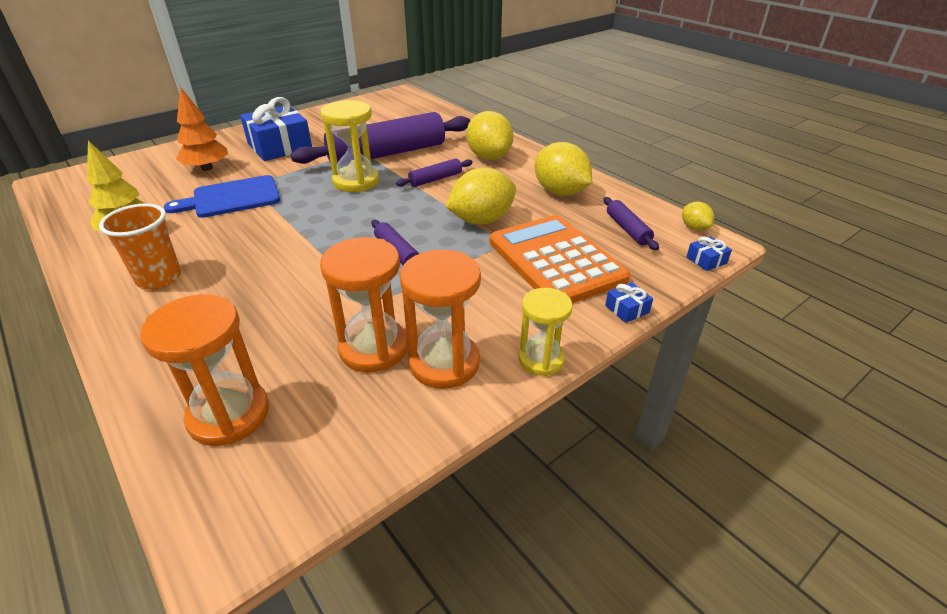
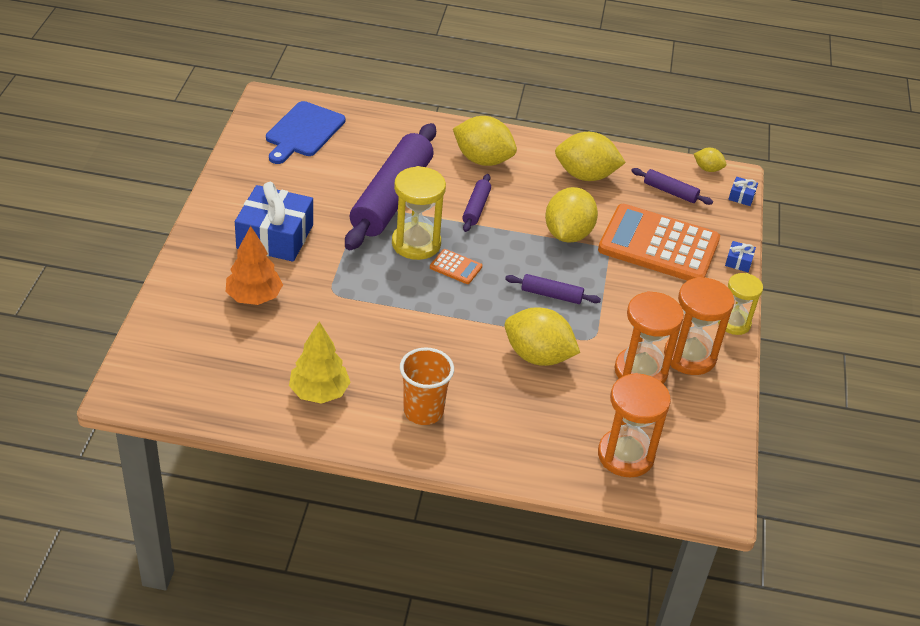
camera: 45 degrees left, 5 degrees up
blue cutting board [164,175,280,218] -> blue cutting board moved to [266,101,346,164]
none -> orange calculator [430,249,482,284]
none -> yellow lemon [505,307,580,366]

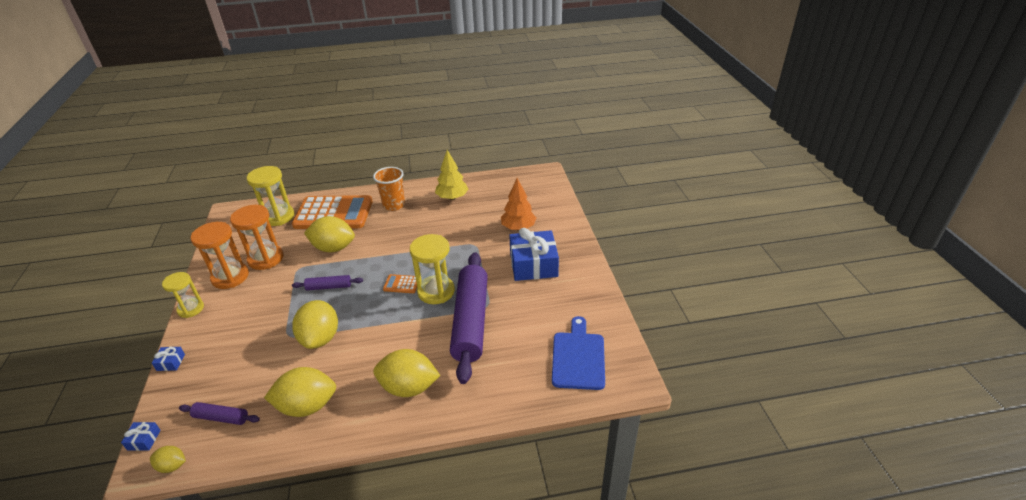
camera: 165 degrees right, 5 degrees down
purple rolling pin [462,174,491,232] -> none
orange calculator [598,204,720,281] -> orange calculator moved to [292,195,372,229]
orange hourglass [598,373,671,478] -> yellow hourglass [247,166,294,226]

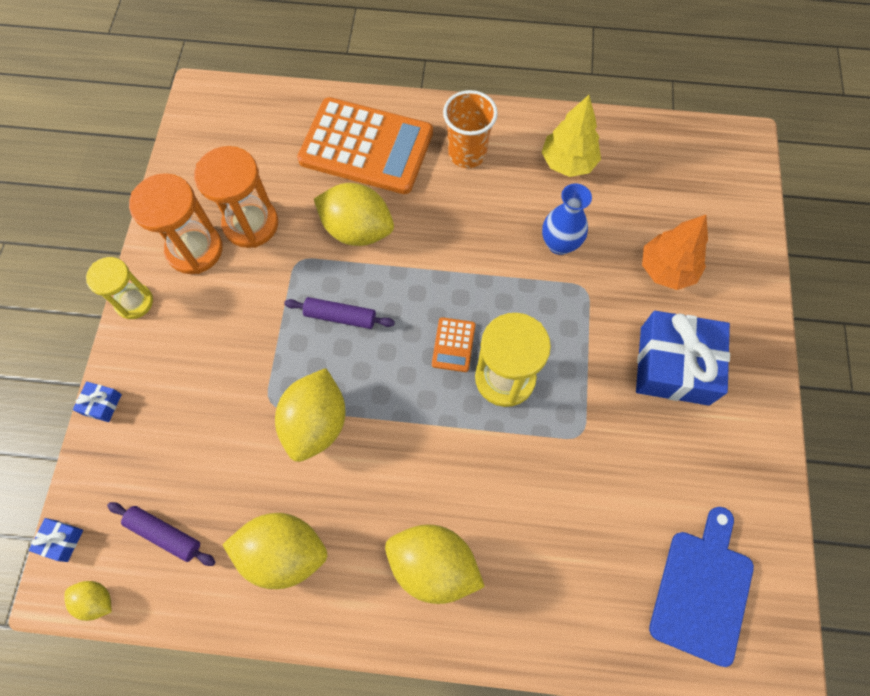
camera: 15 degrees right, 30 degrees up
yellow hourglass [247,166,294,226] -> none
orange calculator [383,274,417,293] -> orange calculator turned 105 degrees counterclockwise [432,317,475,372]
purple rolling pin [450,252,488,384] -> none
none -> blue vase [542,184,592,255]

